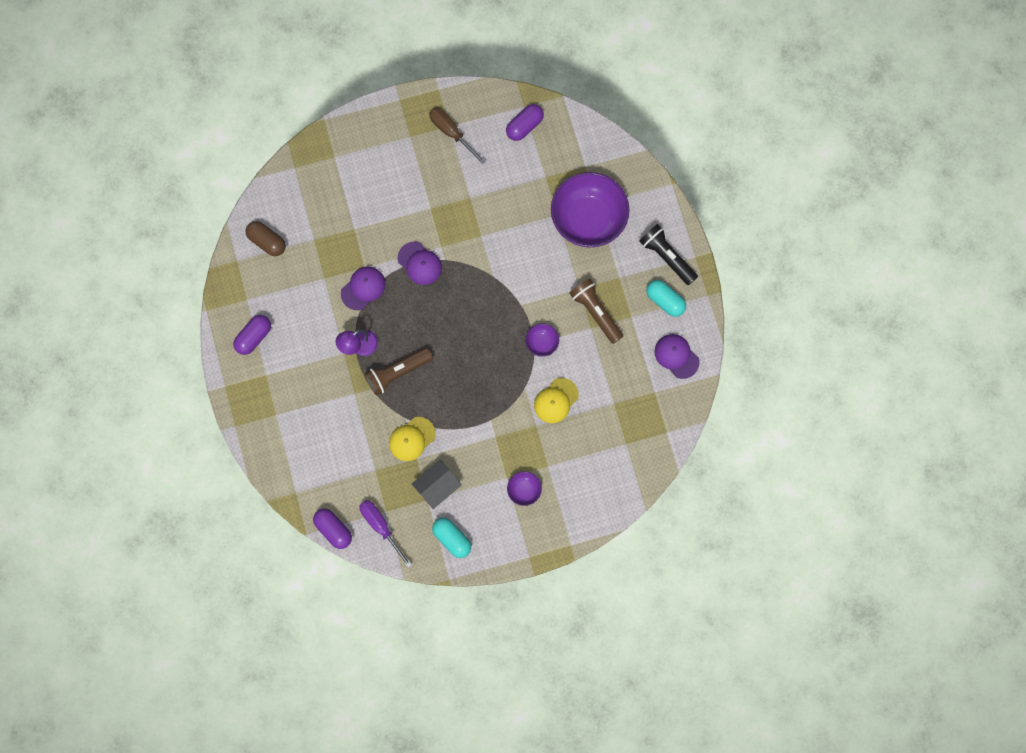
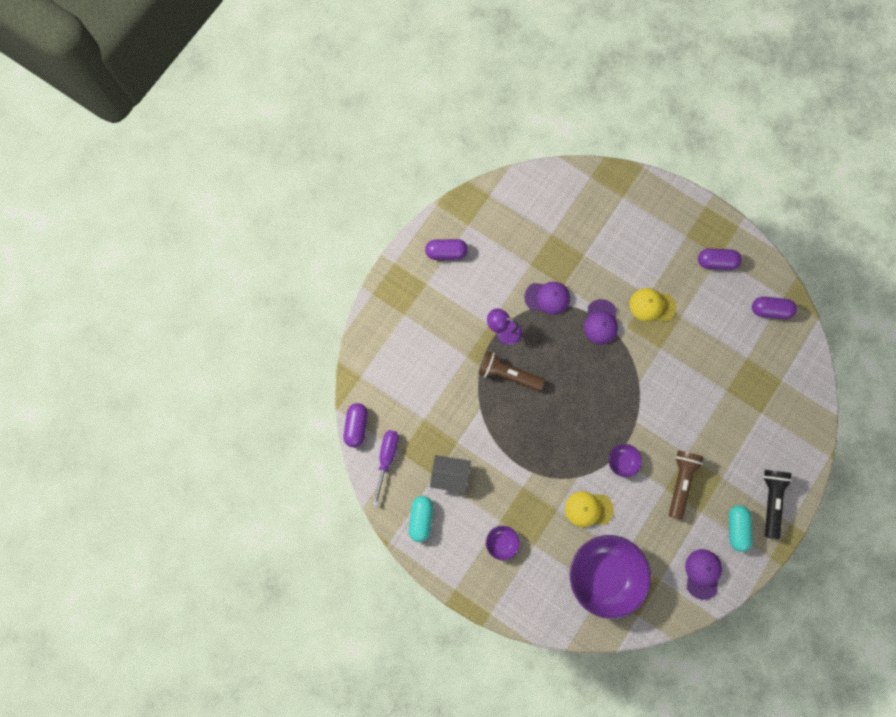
camera: 50 degrees right, 0 degrees up
brown capsule [245,221,286,256] -> none
yellow cap [389,417,435,461] -> yellow cap moved to [630,288,676,322]
brown screwdriver [429,107,485,164] -> purple capsule [698,248,742,270]
purple bowl [551,172,630,247] -> purple bowl moved to [570,535,651,619]

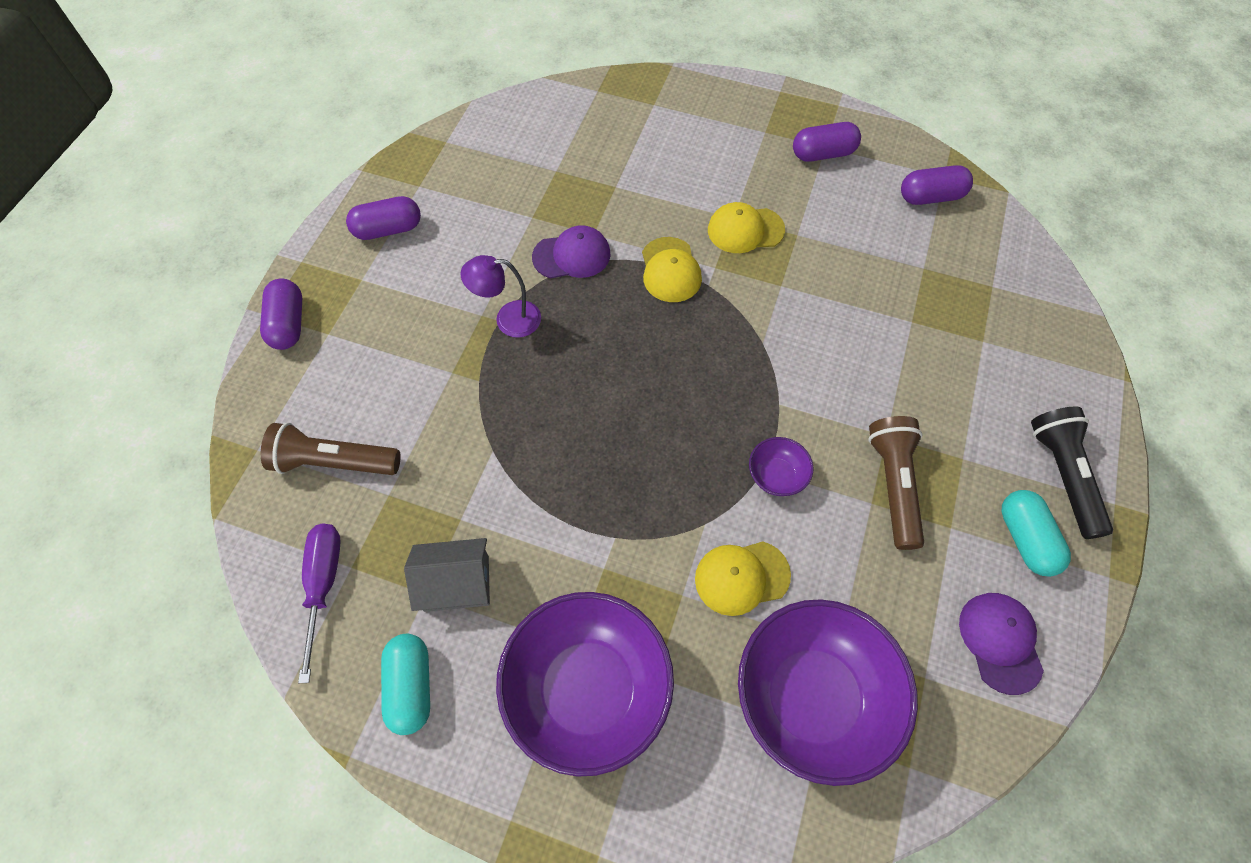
camera: 15 degrees left, 15 degrees down
purple capsule [343,403,368,447] -> purple capsule moved to [260,278,302,350]
brown flashlight [478,351,545,391] -> brown flashlight moved to [261,422,401,475]
purple bowl [486,526,520,560] -> purple bowl [496,592,674,777], size x2.32
purple cap [584,299,618,344] -> yellow cap [642,237,702,302]

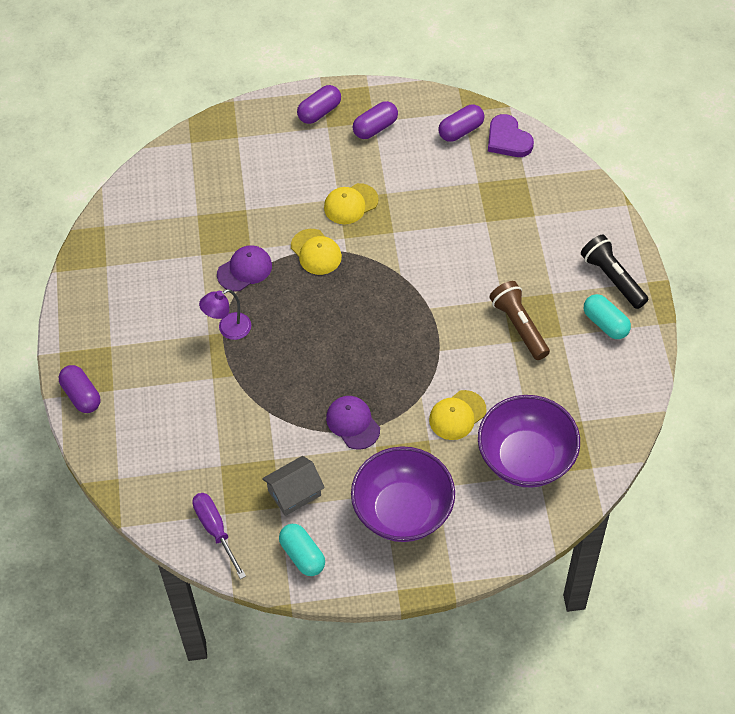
camera: 25 degrees left, 5 degrees down
brown flashlight [261,422,401,475] -> none
purple capsule [346,196,421,240] -> purple capsule moved to [297,85,341,124]
purple bowl [749,437,813,496] -> none
purple cap [959,593,1044,695] -> purple cap moved to [326,396,380,450]
none -> purple heart [488,114,534,157]

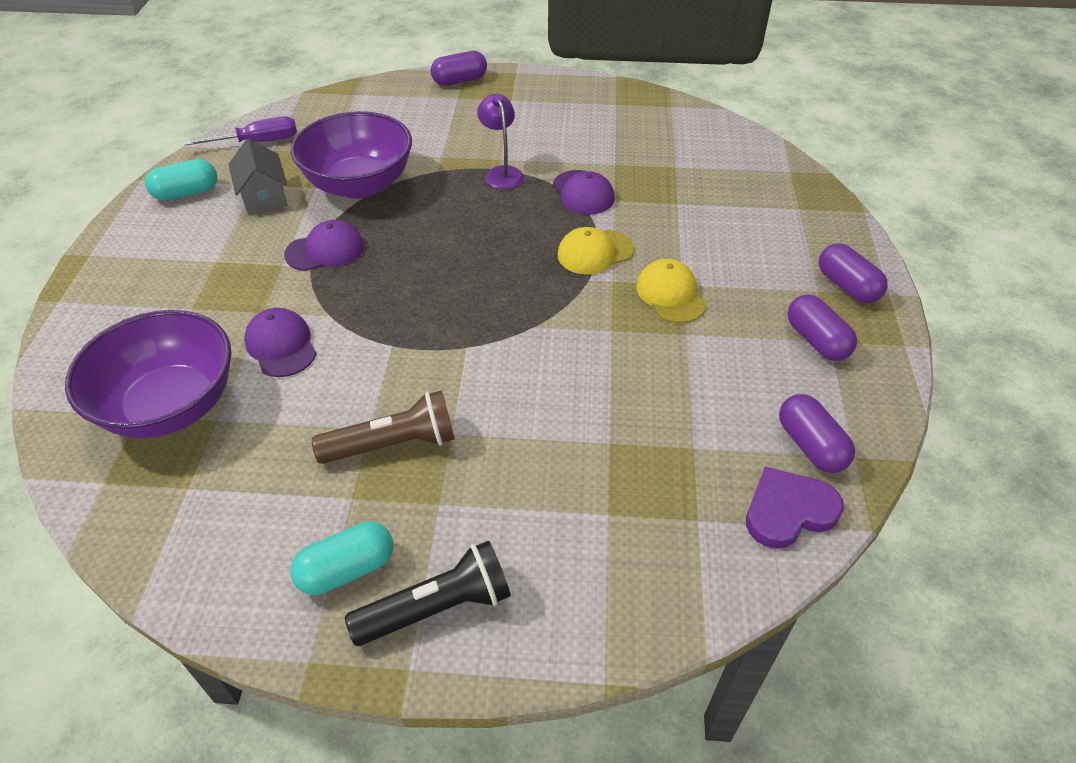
camera: 100 degrees right, 10 degrees down
purple bowl [351,446,455,542] -> purple bowl moved to [291,111,412,199]
yellow cap [429,390,487,440] -> purple cap [244,308,317,377]

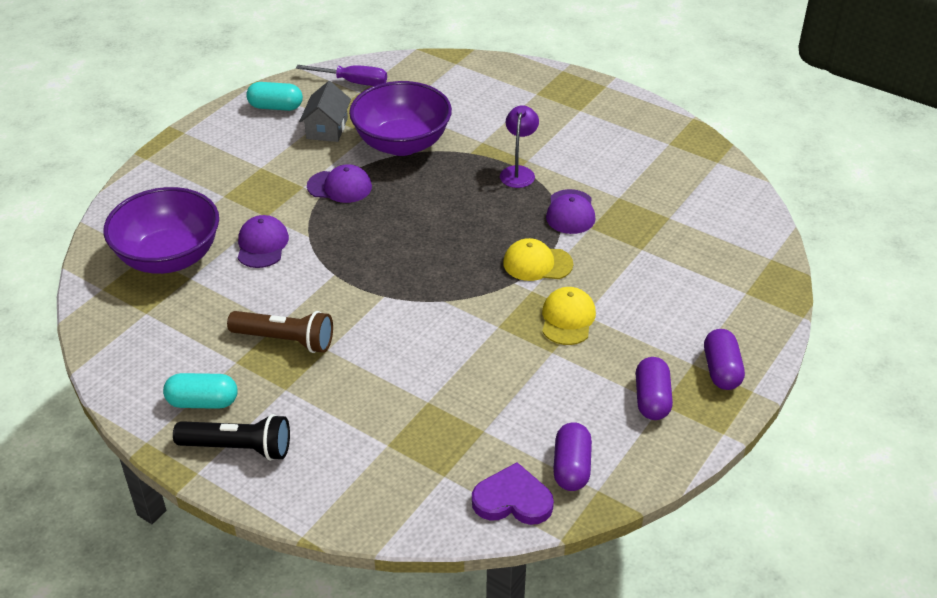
camera: 30 degrees right, 5 degrees down
purple capsule [431,51,487,86] -> none

